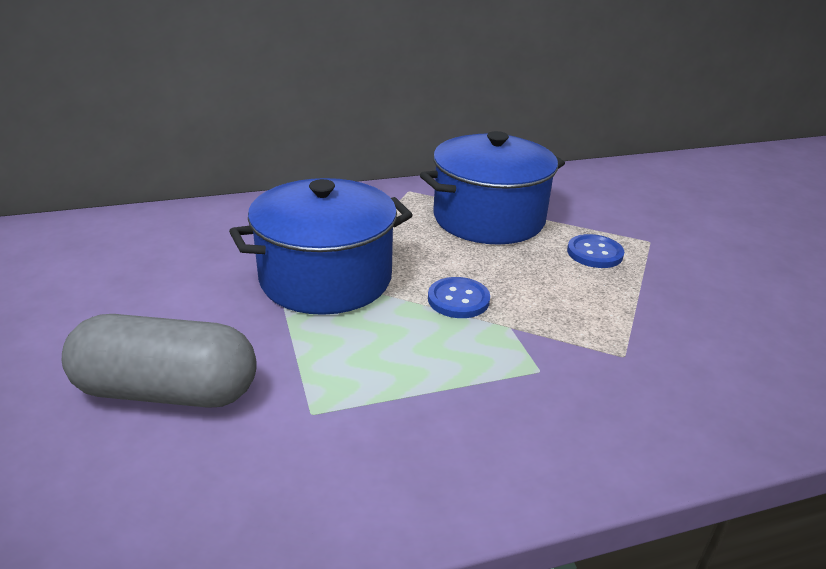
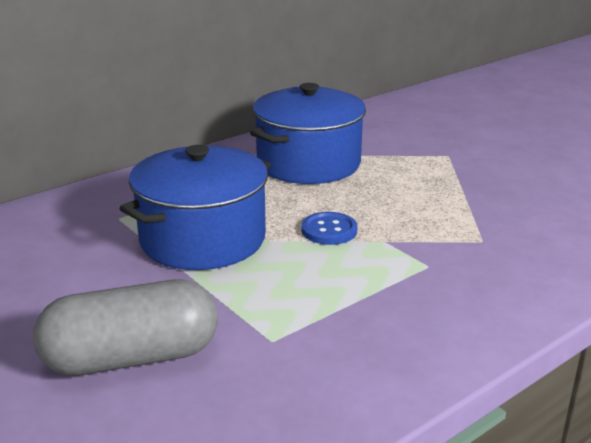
camera: 20 degrees left, 5 degrees down
blue button [567,234,624,268] -> none

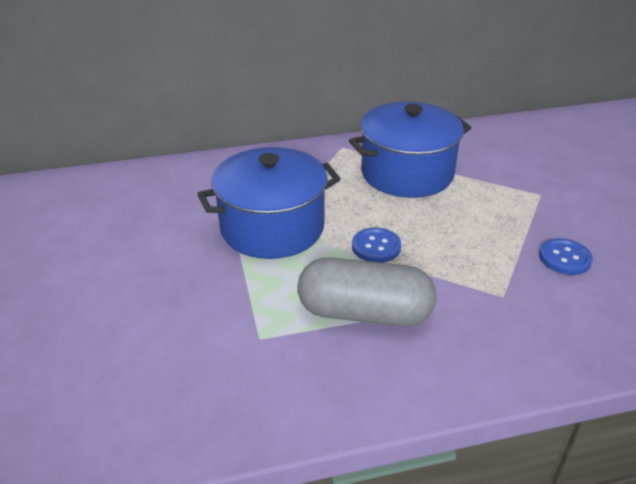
camera: 25 degrees right, 10 degrees up
grey capsule [33,280,218,376] -> grey capsule moved to [297,257,436,326]
none -> blue button [539,238,593,275]

